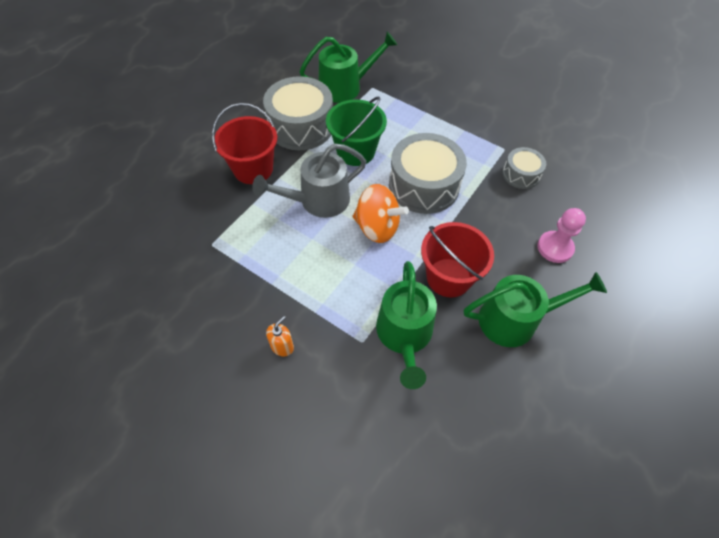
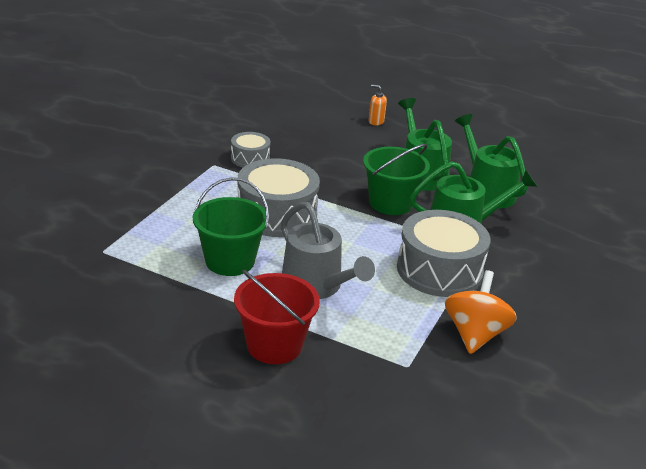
camera: 100 degrees left, 25 degrees down
grey drum [263,76,333,150] -> grey drum moved to [397,210,490,297]
orange soap dispenser [266,316,294,356] -> orange soap dispenser moved to [369,85,387,125]
green watering can [300,32,397,103] -> green watering can moved to [455,114,528,208]
orange spinning top [352,184,409,243] -> orange spinning top moved to [445,270,517,354]
red bucket [421,222,494,298] -> green bucket [363,144,430,215]
pink pawn [537,208,586,263] -> none

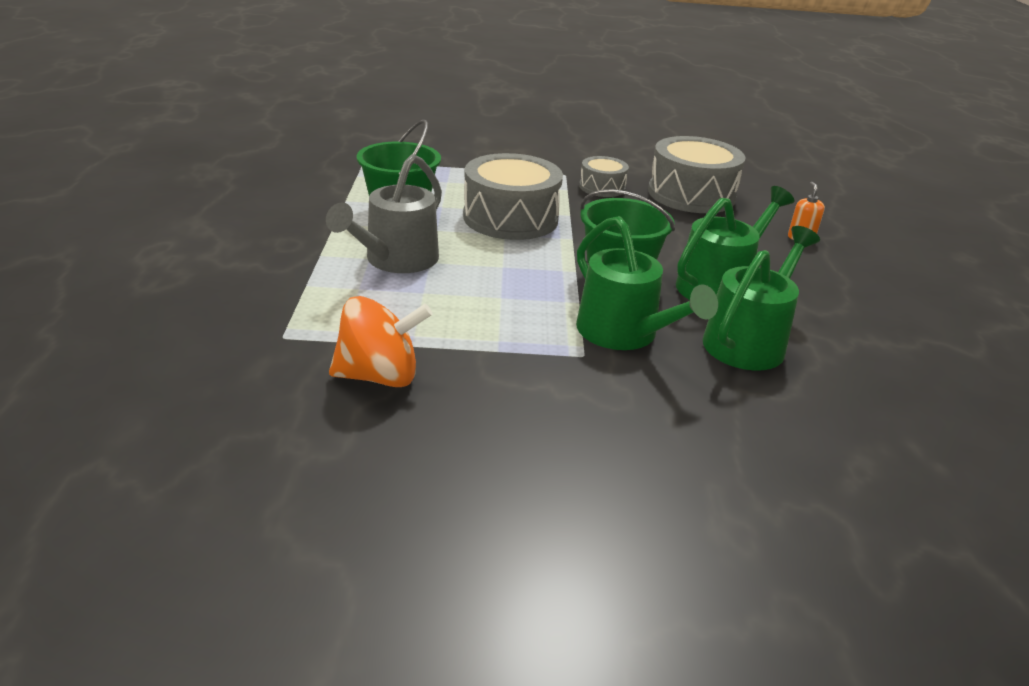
camera: 65 degrees right, 0 degrees up
red bucket [234,270,320,364] -> none
grey drum [397,210,490,297] -> grey drum moved to [648,136,746,213]

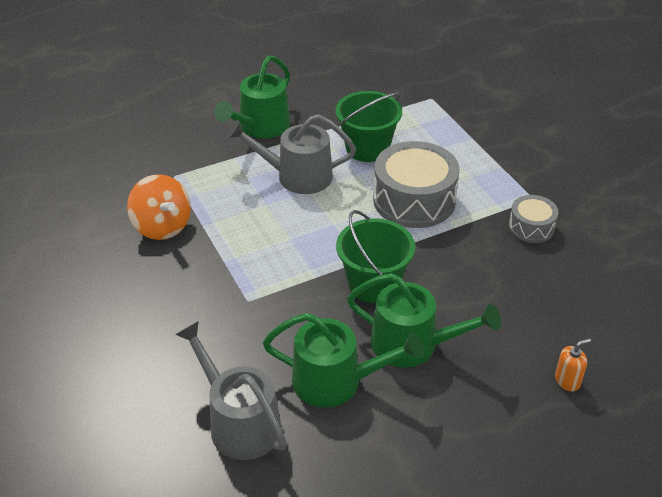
camera: 65 degrees right, 10 degrees up
green watering can [576,216,718,350] -> green watering can moved to [214,56,290,138]
grey drum [648,136,746,213] -> none
none -> grey watering can [175,321,287,460]

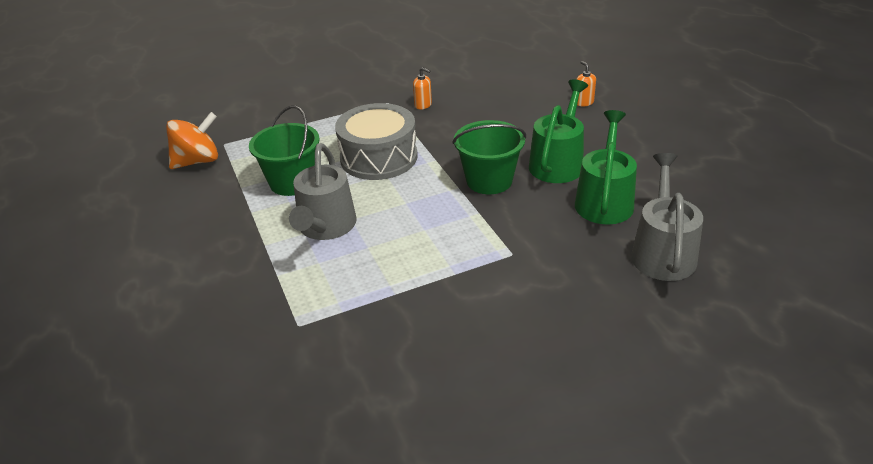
camera: 85 degrees left, 5 degrees down
orange spinning top [127,174,191,240] -> orange spinning top moved to [166,112,218,169]
grey watering can [175,321,287,460] -> grey watering can turned 135 degrees clockwise [631,153,703,281]
green watering can [214,56,290,138] -> none
grey drum [509,195,558,243] -> orange soap dispenser [413,67,432,110]

